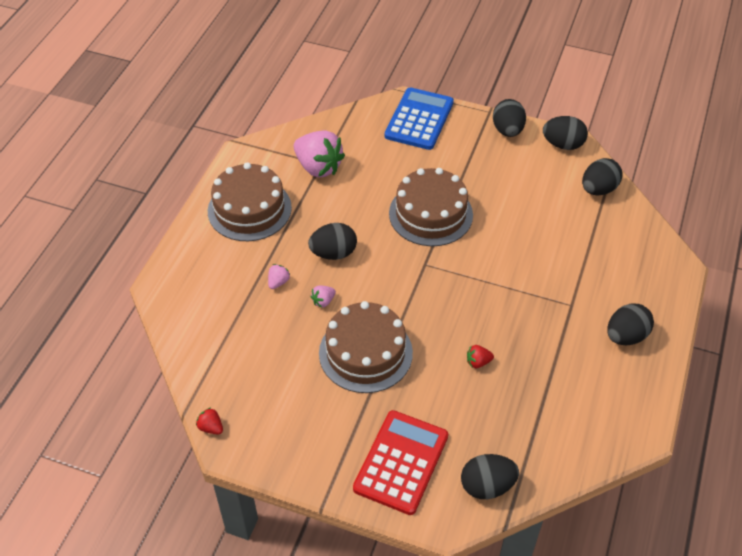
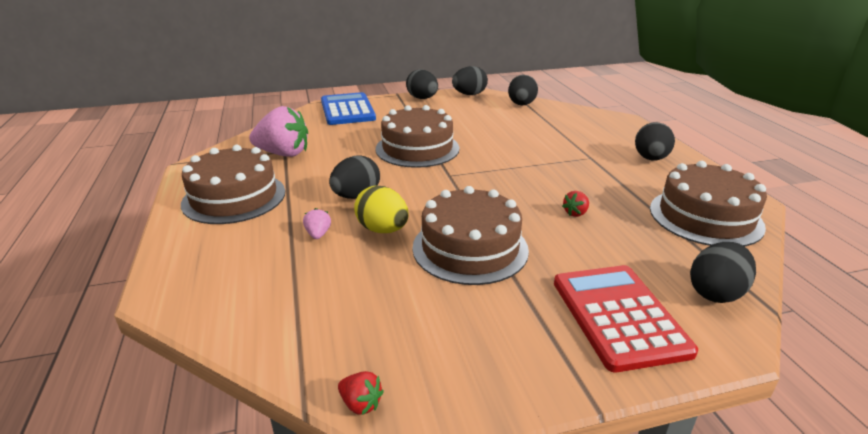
camera: 35 degrees left, 20 degrees down
red strawberry [196,408,223,435] -> red strawberry turned 150 degrees counterclockwise [338,371,384,415]
pink strawberry [311,285,336,308] -> yellow egg [354,186,409,233]
none -> brown cake [650,161,767,246]

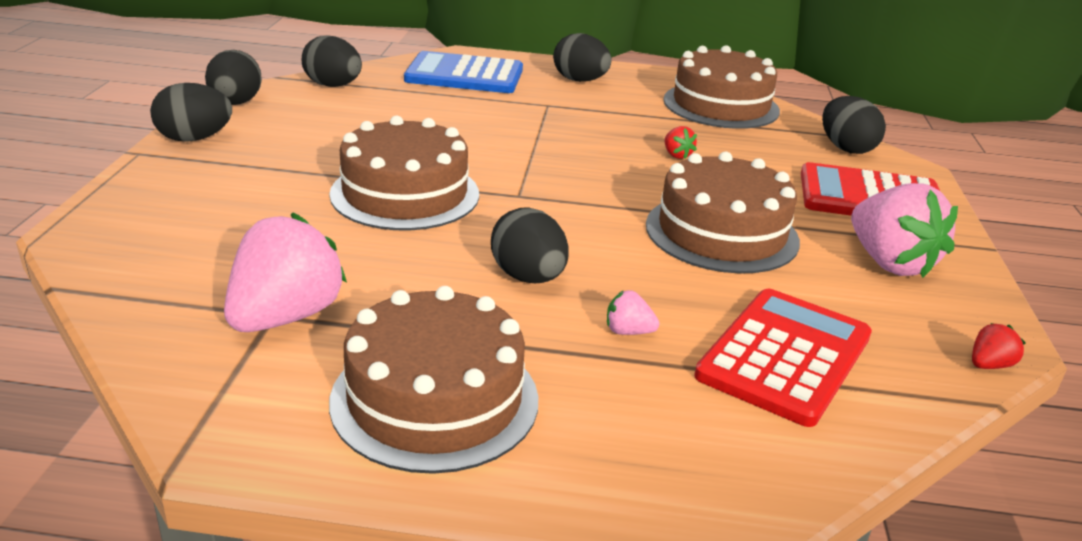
camera: 70 degrees left, 0 degrees up
blue calculator [321,92,376,125] -> blue calculator moved to [404,51,523,93]
yellow egg [354,186,409,233] -> none
none -> red calculator [694,289,872,427]
none -> pink strawberry [851,183,958,278]

